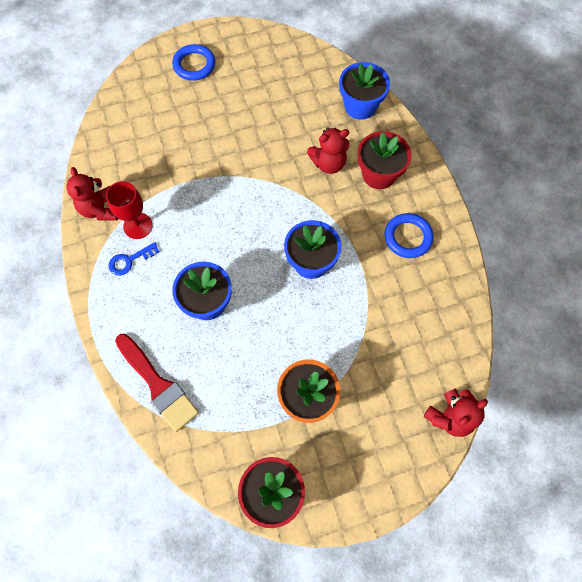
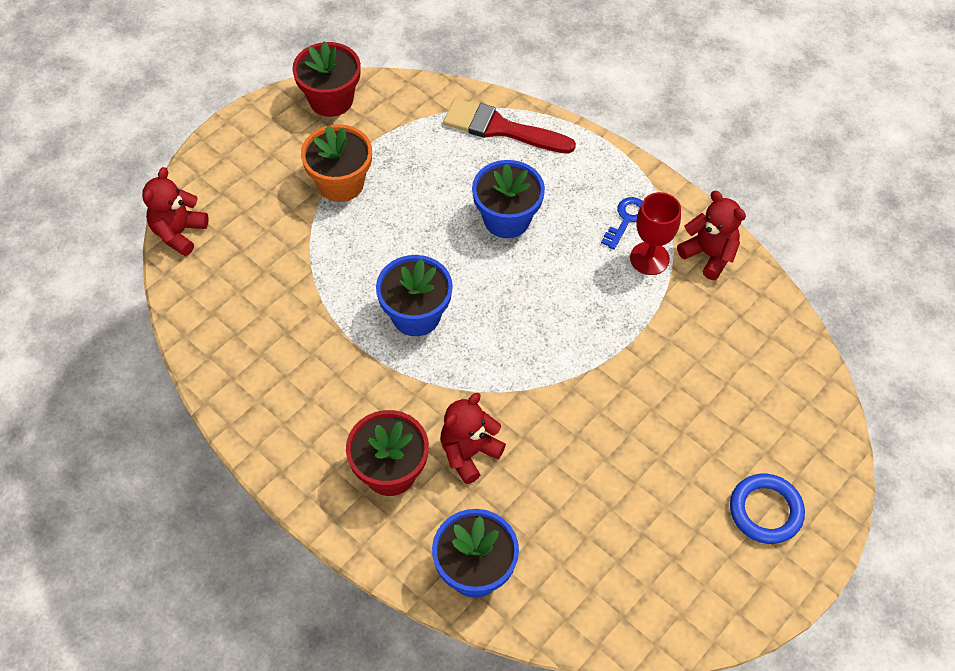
camera: 150 degrees right, 10 degrees down
blue ring [384,213,434,258] -> none

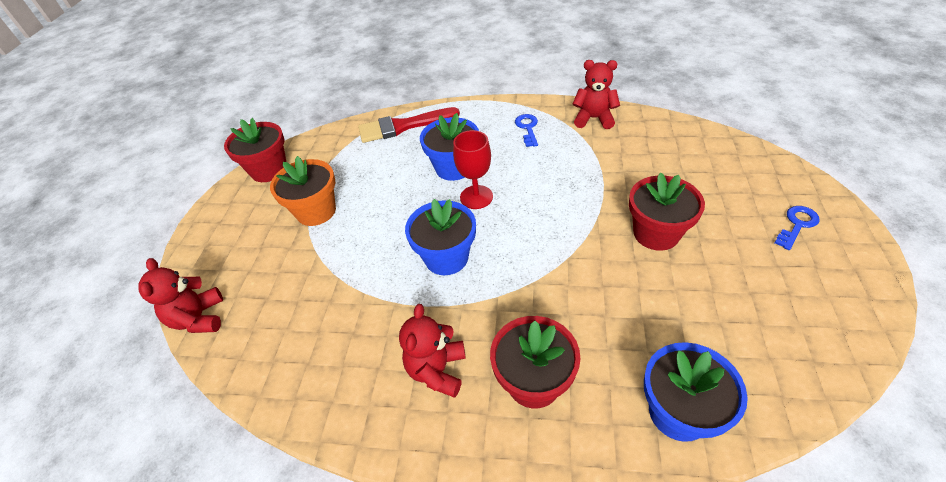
camera: 30 degrees left, 10 degrees down
red teddy bear [440,393,506,484] -> red teddy bear moved to [399,304,466,398]
red goblet [630,192,681,275] -> red goblet moved to [453,130,493,209]
blue ring [730,474,805,544] -> blue key [775,206,820,250]
none -> red flower pot [629,173,705,251]

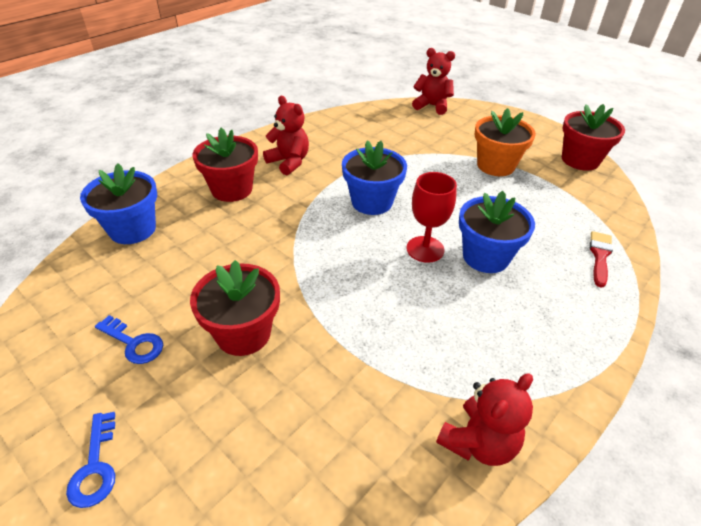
camera: 120 degrees right, 5 degrees down
red brush [358,107,460,143] -> red brush [590,231,613,288], size x0.57
blue key [515,114,538,147] -> blue key moved to [95,315,163,364]

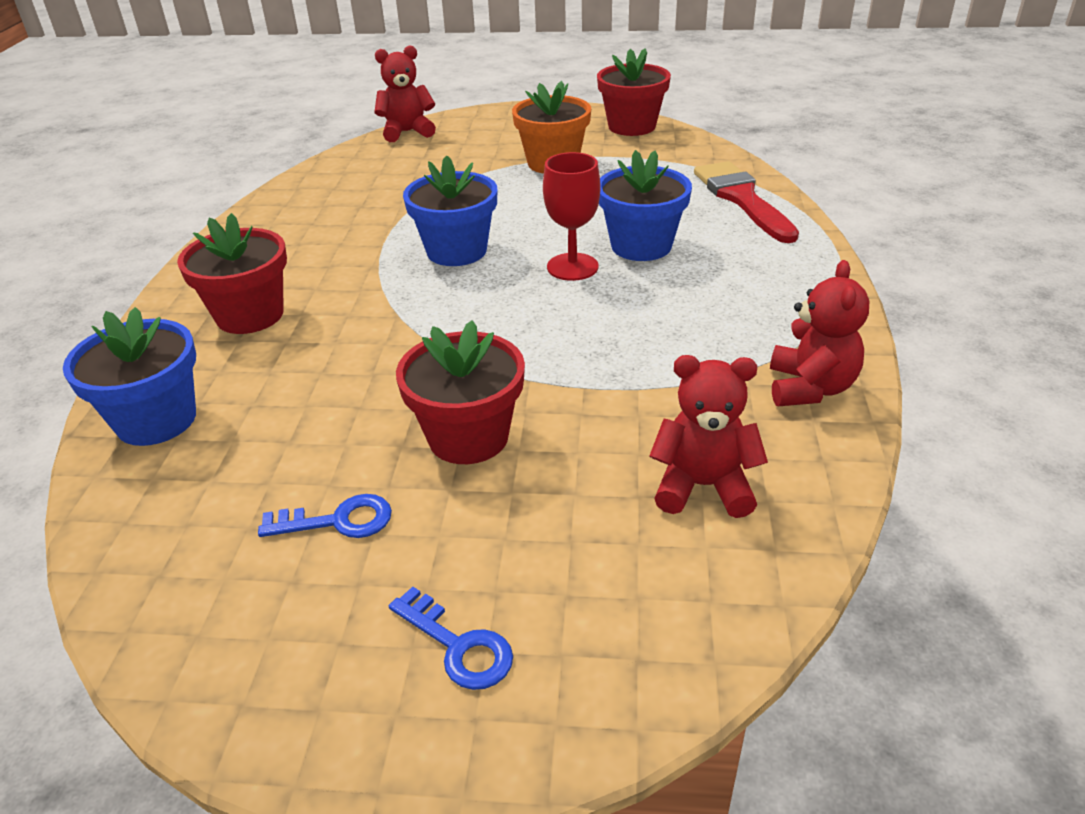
camera: 35 degrees left, 5 degrees down
red teddy bear [263,96,309,175] -> red teddy bear moved to [649,355,768,518]
red brush [590,231,613,288] -> red brush [694,161,799,243], size x1.74

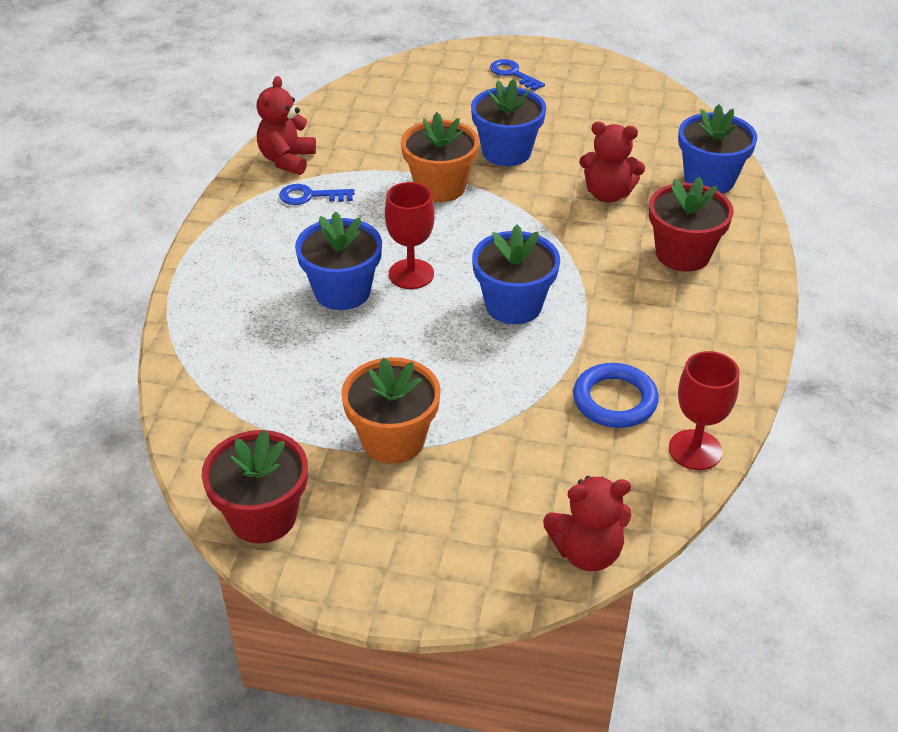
camera: 175 degrees left, 5 degrees up
blue key [258,494,392,538] -> blue key moved to [279,184,355,205]
red flower pot [396,320,525,464] -> blue flower pot [471,79,546,166]
red teddy bear [649,355,768,518] -> red teddy bear moved to [579,122,645,203]
red brush [694,161,799,243] -> none
none -> orange flower pot [401,112,479,202]
none -> blue ring [573,363,659,428]
none -> red goblet [669,351,740,470]

